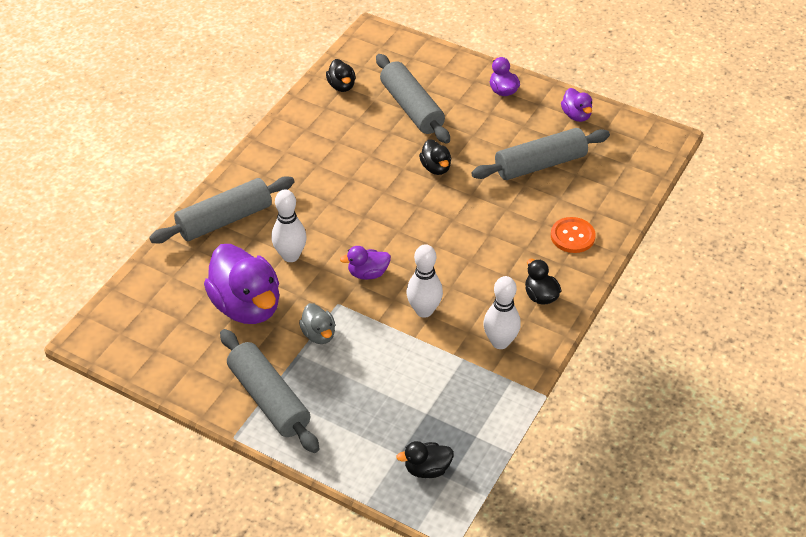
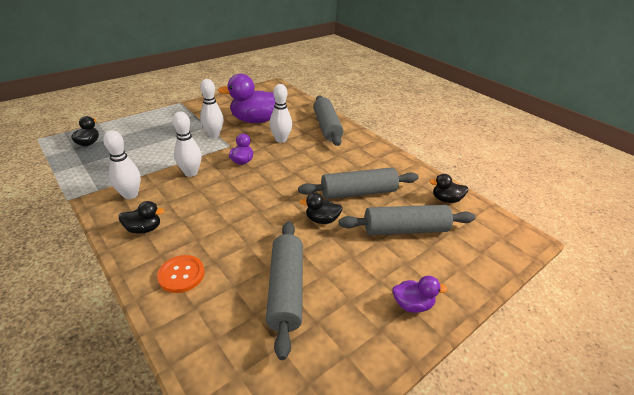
camera: 110 degrees right, 10 degrees down
grey rolling pin [220,329,319,453] -> grey rolling pin moved to [298,167,419,199]
grey duck [299,303,335,344] -> white bowling pin [200,79,224,138]
purple duck [561,88,592,122] -> none

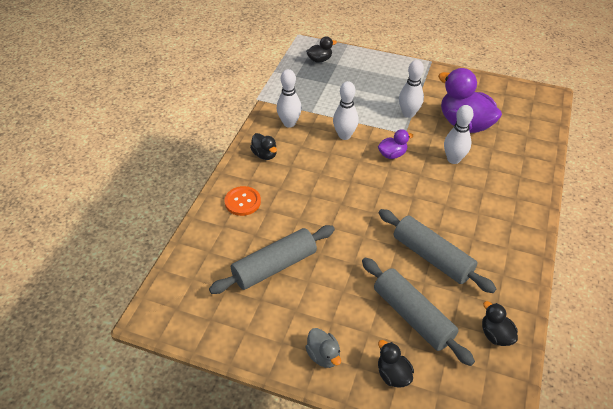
camera: 60 degrees right, 10 degrees up
black duck [300,193,343,224] -> black duck moved to [378,340,414,388]
grey rolling pin [313,95,343,146] -> none
purple duck [392,276,448,313] -> grey duck [305,328,341,368]

